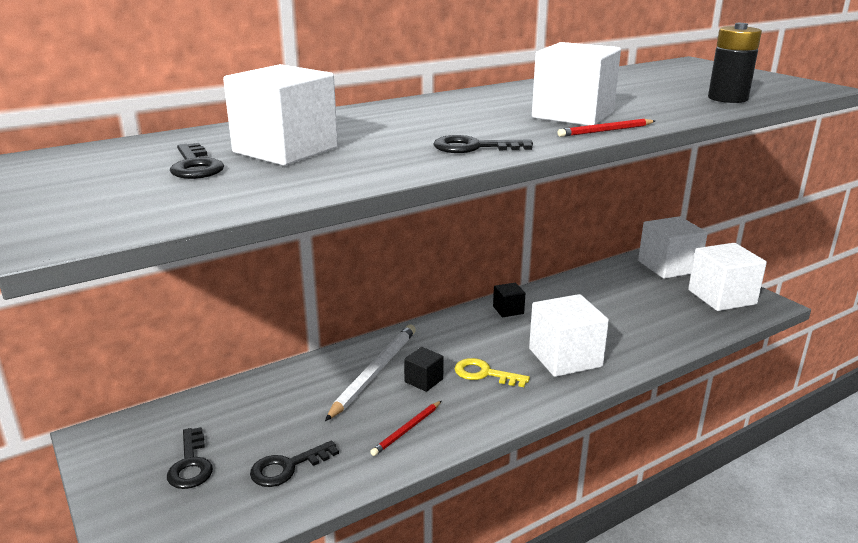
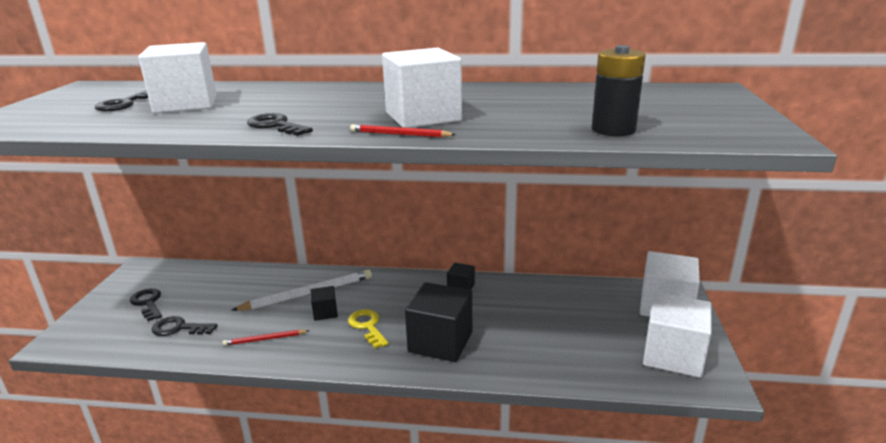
camera: 40 degrees right, 0 degrees up
black key [167,427,213,489] -> black key turned 120 degrees clockwise [130,288,162,321]
white cube [529,294,609,377] -> black cube [405,282,472,362]

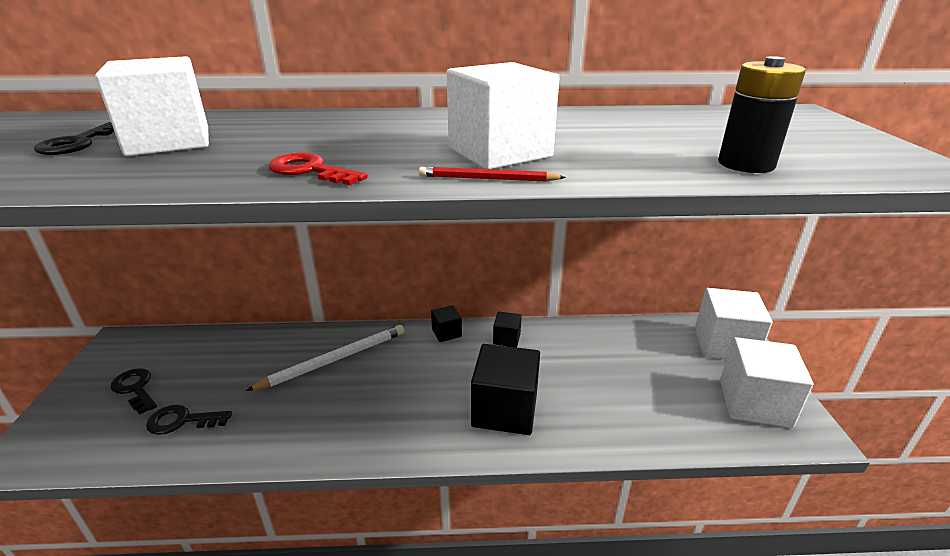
camera: 10 degrees left, 5 degrees up
red pencil [222,330,309,346] -> none
black key [247,113,313,136] -> red key [268,152,368,185]
black cube [311,286,338,321] -> black cube moved to [431,305,462,342]
yellow key [348,309,389,349] -> none

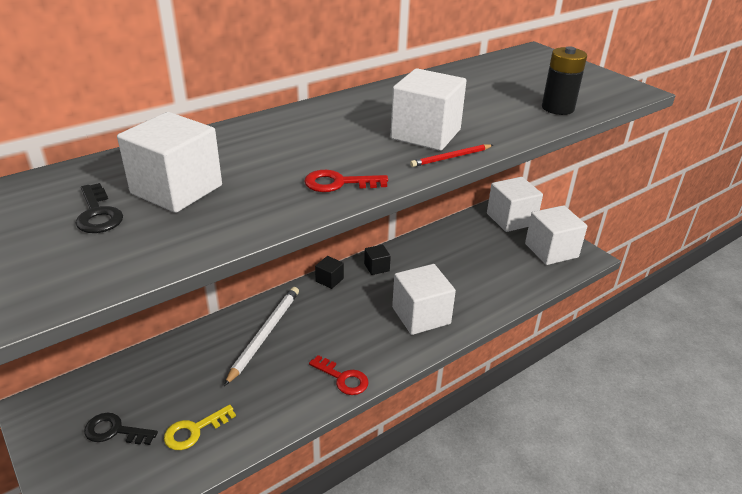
camera: 35 degrees left, 5 degrees up
black key [146,405,232,435] -> yellow key [164,405,236,450]
black cube [471,344,540,435] -> white cube [392,264,456,335]
none -> red key [309,355,368,395]

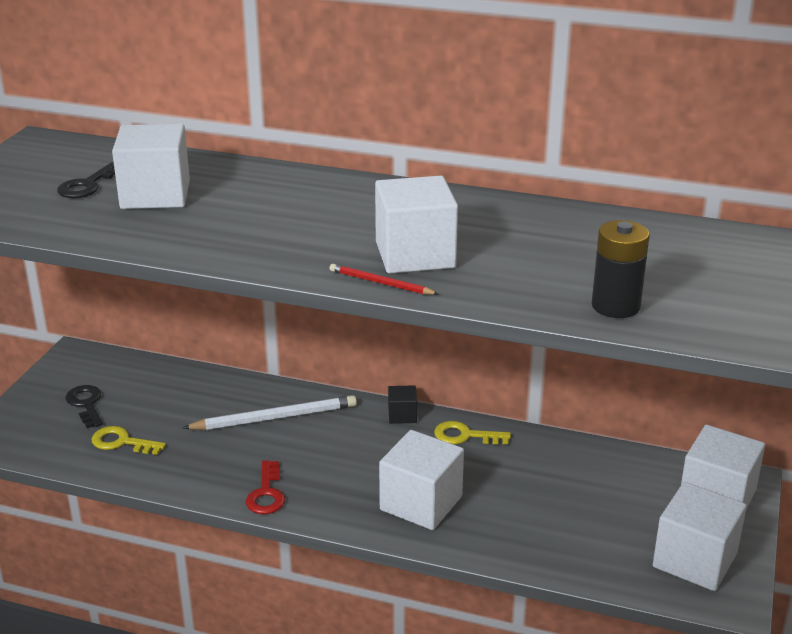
camera: 55 degrees right, 5 degrees down
red key [304,170,388,192] -> none
black cube [364,245,391,275] -> yellow key [434,421,511,444]

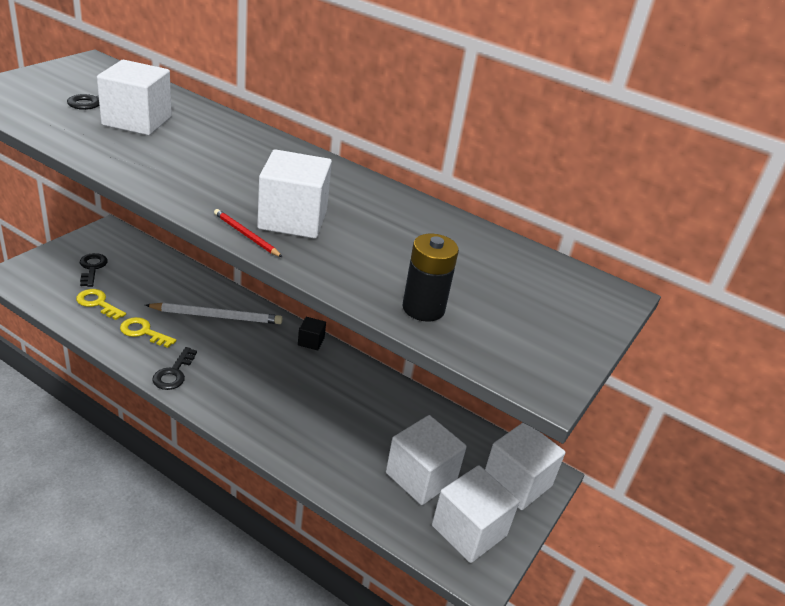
camera: 10 degrees right, 5 degrees up
red key [246,460,285,514] -> black key [152,347,197,390]
white cube [379,430,464,530] -> white cube moved to [386,415,467,505]
yellow key [434,421,511,444] -> yellow key moved to [120,317,176,348]

